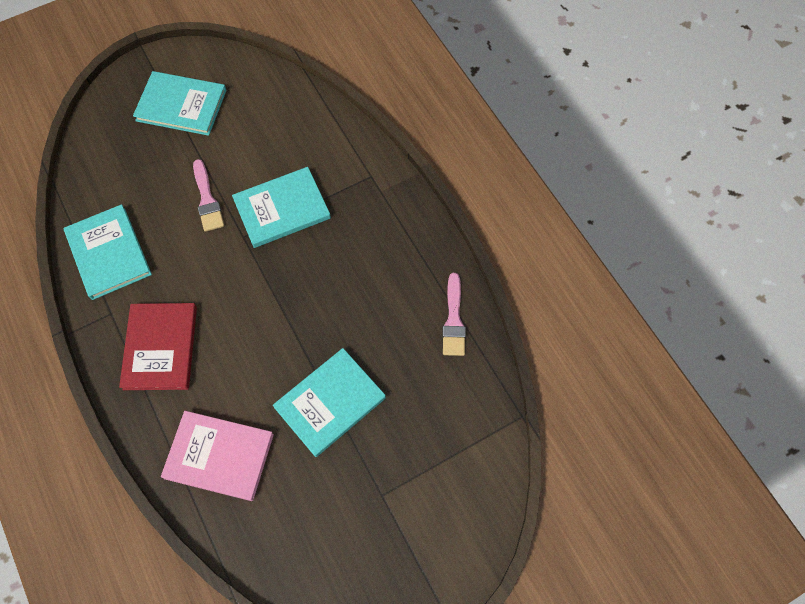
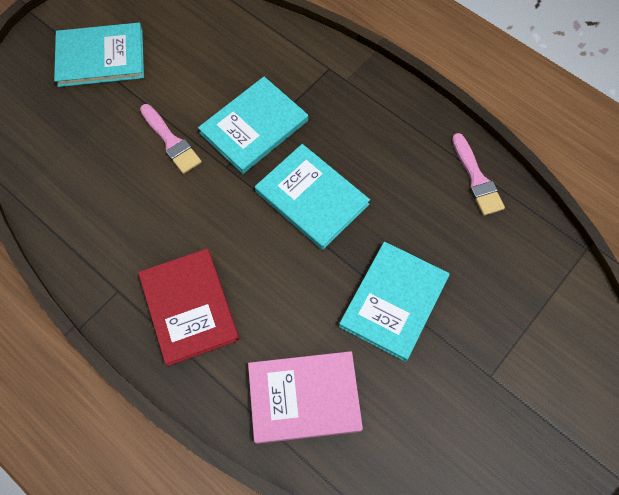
camera: 20 degrees left, 0 degrees up
turquoise book [64,204,152,300] -> turquoise book moved to [255,144,370,250]

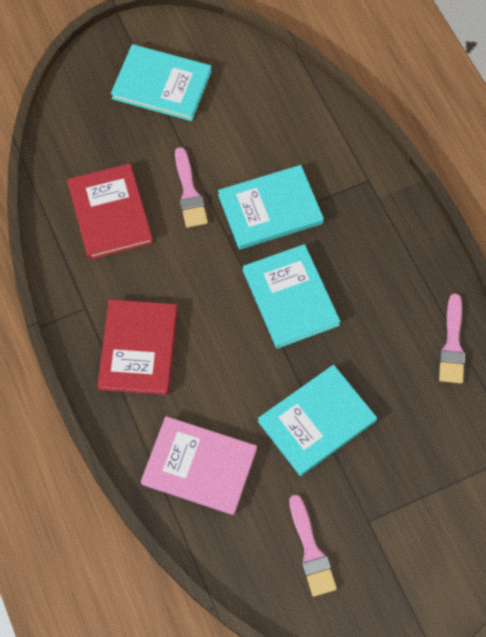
camera: 25 degrees right, 0 degrees up
none -> red book [67,163,153,260]
none -> pink brush [289,494,337,597]

